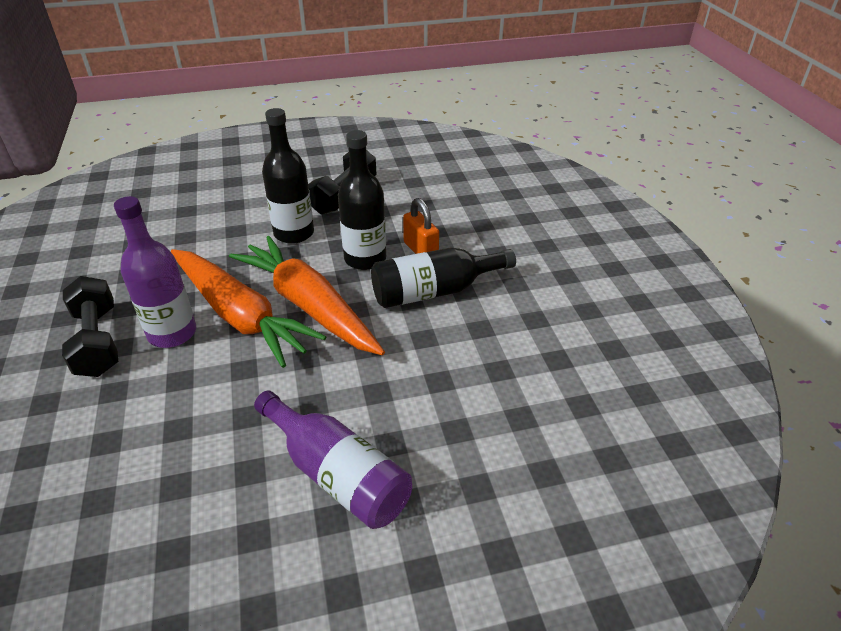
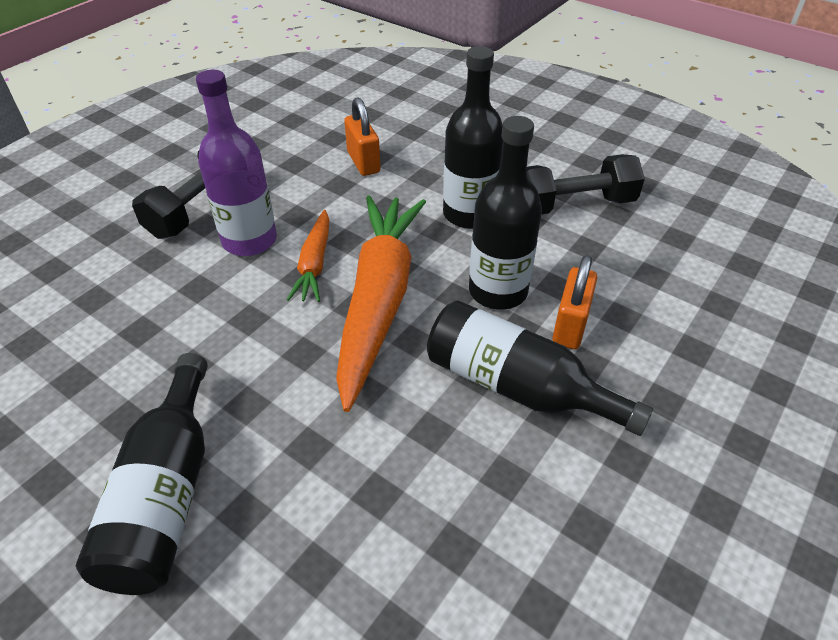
camera: 50 degrees right, 5 degrees up
orange carrot [171,249,326,368] -> orange carrot [287,210,330,302], size x0.49
purple bottle [254,390,412,529] -> black bottle [76,353,208,595]
none -> orange padlock [344,97,381,176]

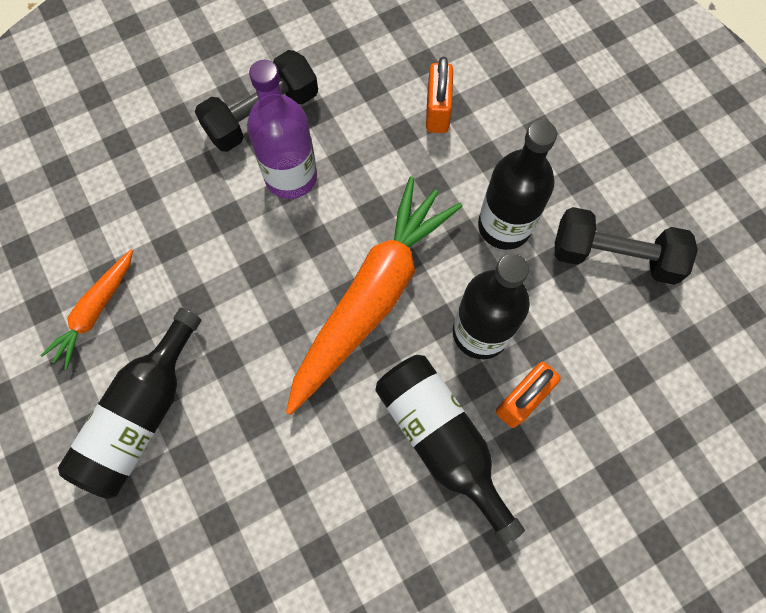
camera: 25 degrees right, 25 degrees up
orange carrot [287,210,330,302] -> orange carrot moved to [40,249,133,370]

